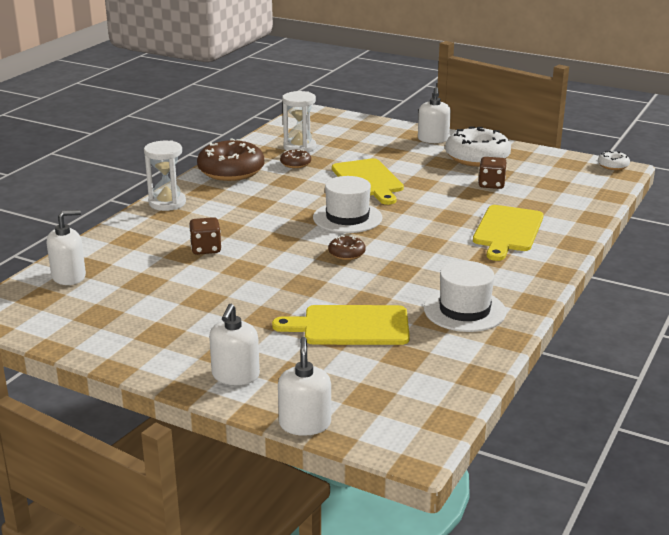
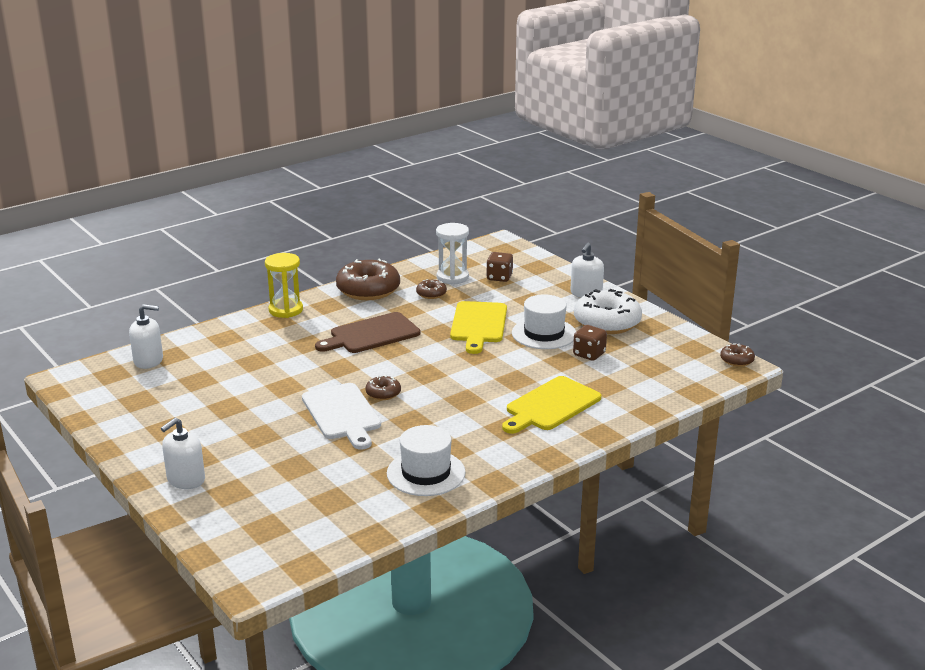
camera: 25 degrees right, 0 degrees up
white hourglass [144,141,186,211] -> yellow hourglass [265,253,303,318]
brown dice [189,217,221,255] -> brown dice moved to [486,252,513,282]
yellow cutting board [272,305,410,345] -> none
white soap dispenser [278,337,331,436] -> none
white hat [313,176,382,233] -> white hat moved to [512,295,576,349]
white donut [598,151,630,170] -> brown donut [720,343,755,367]
none -> white cutting board [302,383,381,450]
none -> brown cutting board [315,312,420,353]

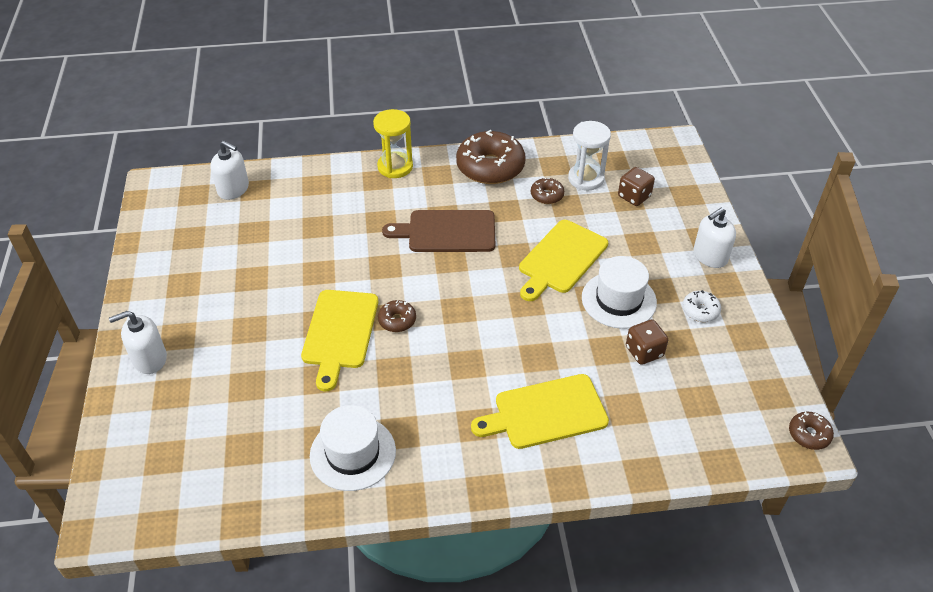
camera: 30 degrees right, 20 degrees up
white cutting board [302,383,381,450] -> yellow cutting board [301,290,378,391]
white donut [574,289,642,334] -> white donut [682,290,721,322], size x0.47

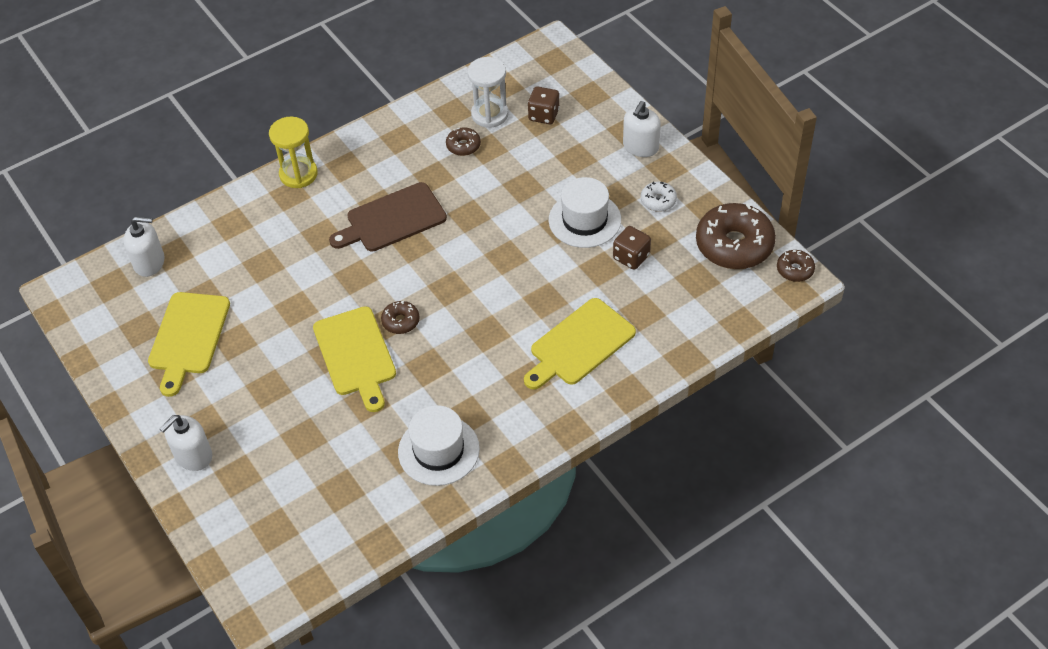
camera: 25 degrees left, 5 degrees up
brown donut [456,130,526,184] -> brown donut moved to [696,203,776,269]
yellow cutting board [519,220,608,301] -> yellow cutting board moved to [148,292,230,397]

